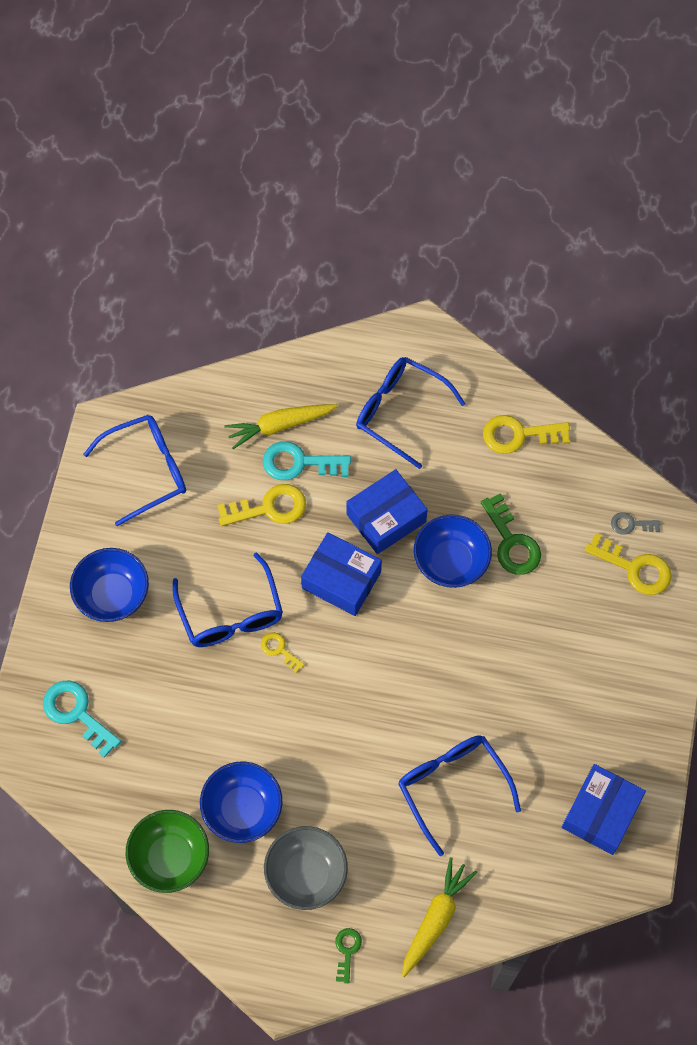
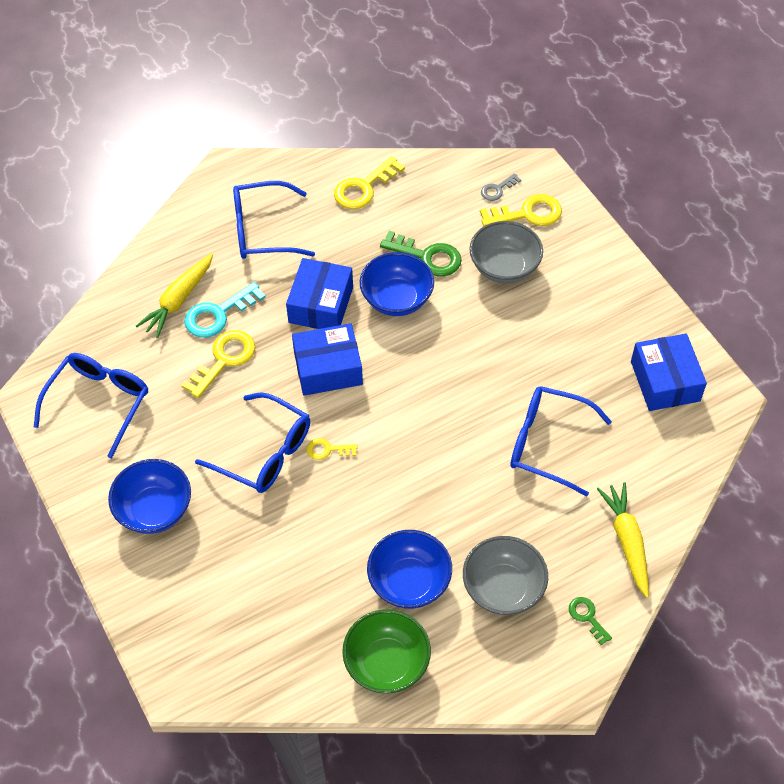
camera: 40 degrees left, 10 degrees down
turquoise key [43,681,121,758] -> none
none -> grey bowl [469,221,543,284]

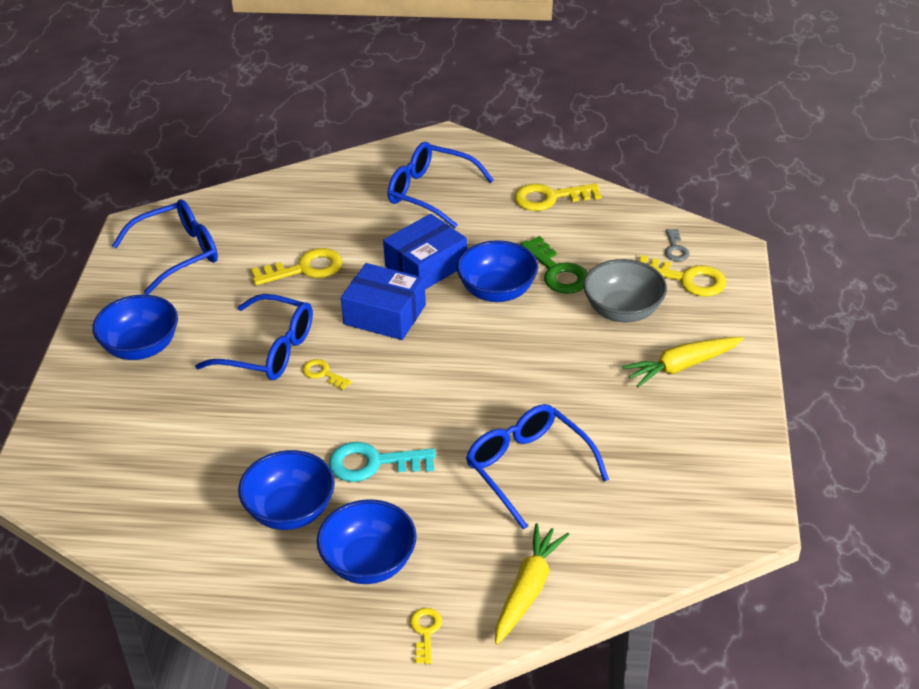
camera: 35 degrees right, 15 degrees down
yellow carrot [136,253,213,338] -> yellow carrot moved to [622,337,744,387]
turquoise key [184,282,266,338] -> turquoise key moved to [329,442,436,482]
blue glasses [195,392,310,493] -> blue glasses turned 45 degrees counterclockwise [195,294,313,380]
green bowl [342,609,431,694] -> none
grey bowl [463,536,548,615] -> blue bowl [317,499,417,584]
grey key [481,173,521,201] -> grey key turned 90 degrees counterclockwise [665,229,690,261]
green key [569,597,612,645] -> yellow key [410,608,442,664]
blue box [631,334,707,411] -> none

